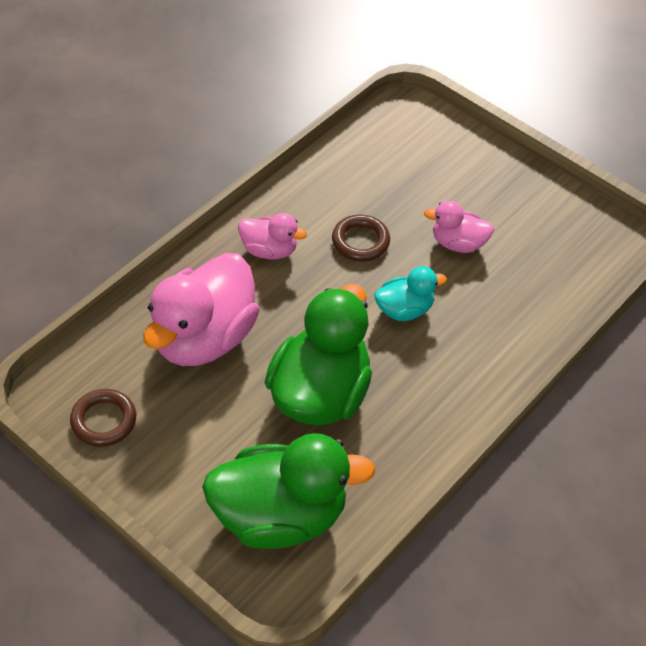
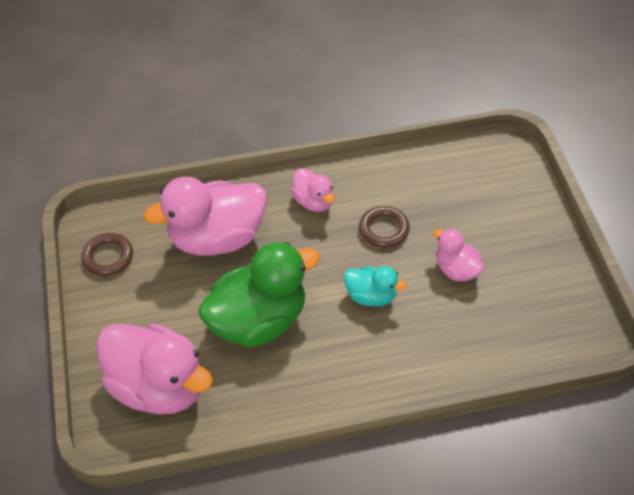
camera: 40 degrees right, 0 degrees up
green duck [202,433,376,549] -> pink duck [96,324,213,415]

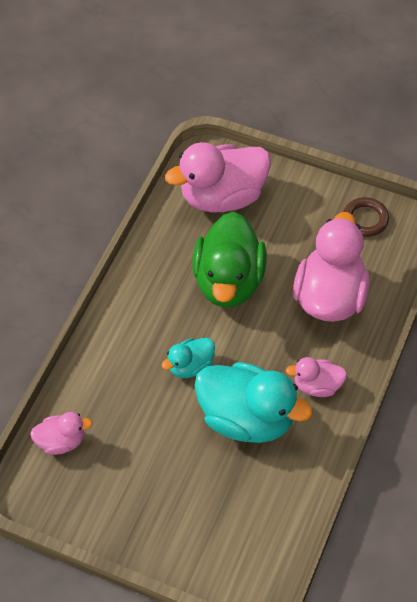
camera: 125 degrees right, 5 degrees up
brown ring [359,206,410,248] -> turquoise duck [195,362,313,443]
pink duck [433,228,484,281] -> pink duck moved to [30,412,93,455]

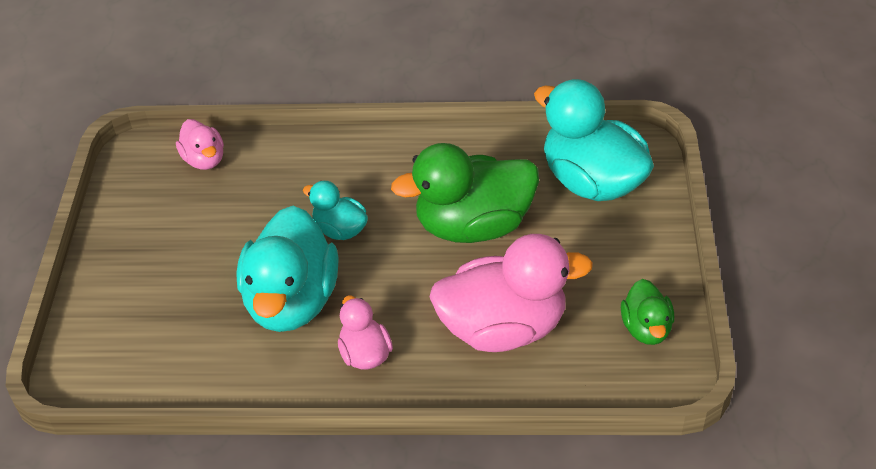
camera: 70 degrees right, 10 degrees down
pink duck [165,142,271,213] -> turquoise duck [534,79,654,201]
brown ring [343,197,389,237] -> green duck [621,279,674,345]

